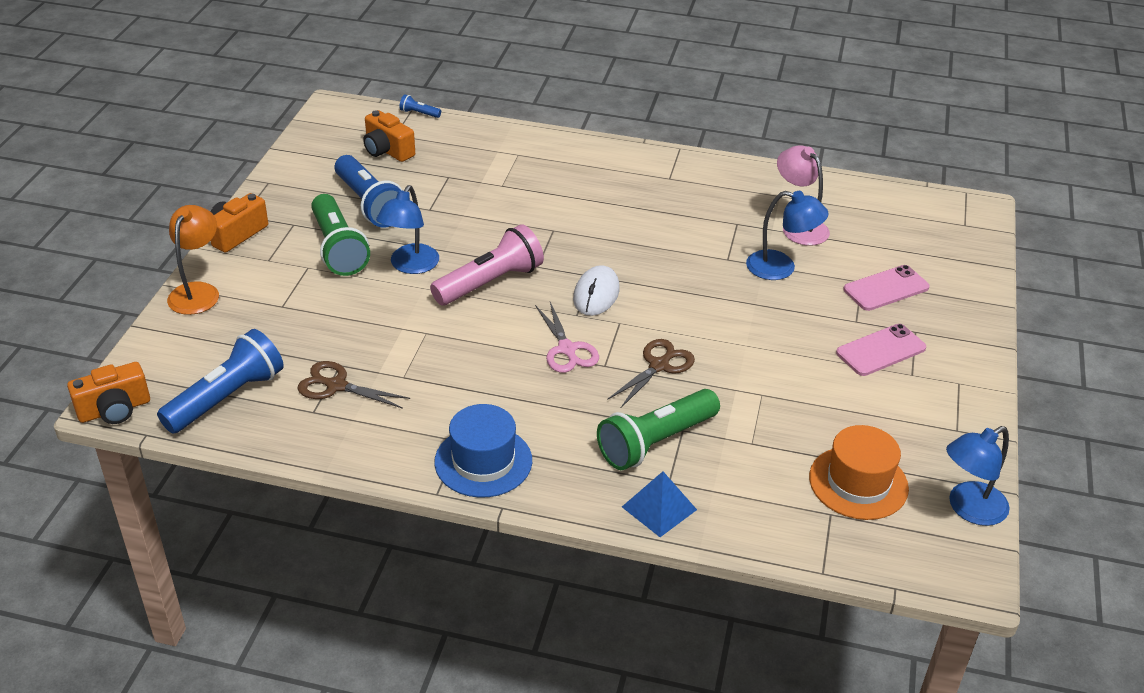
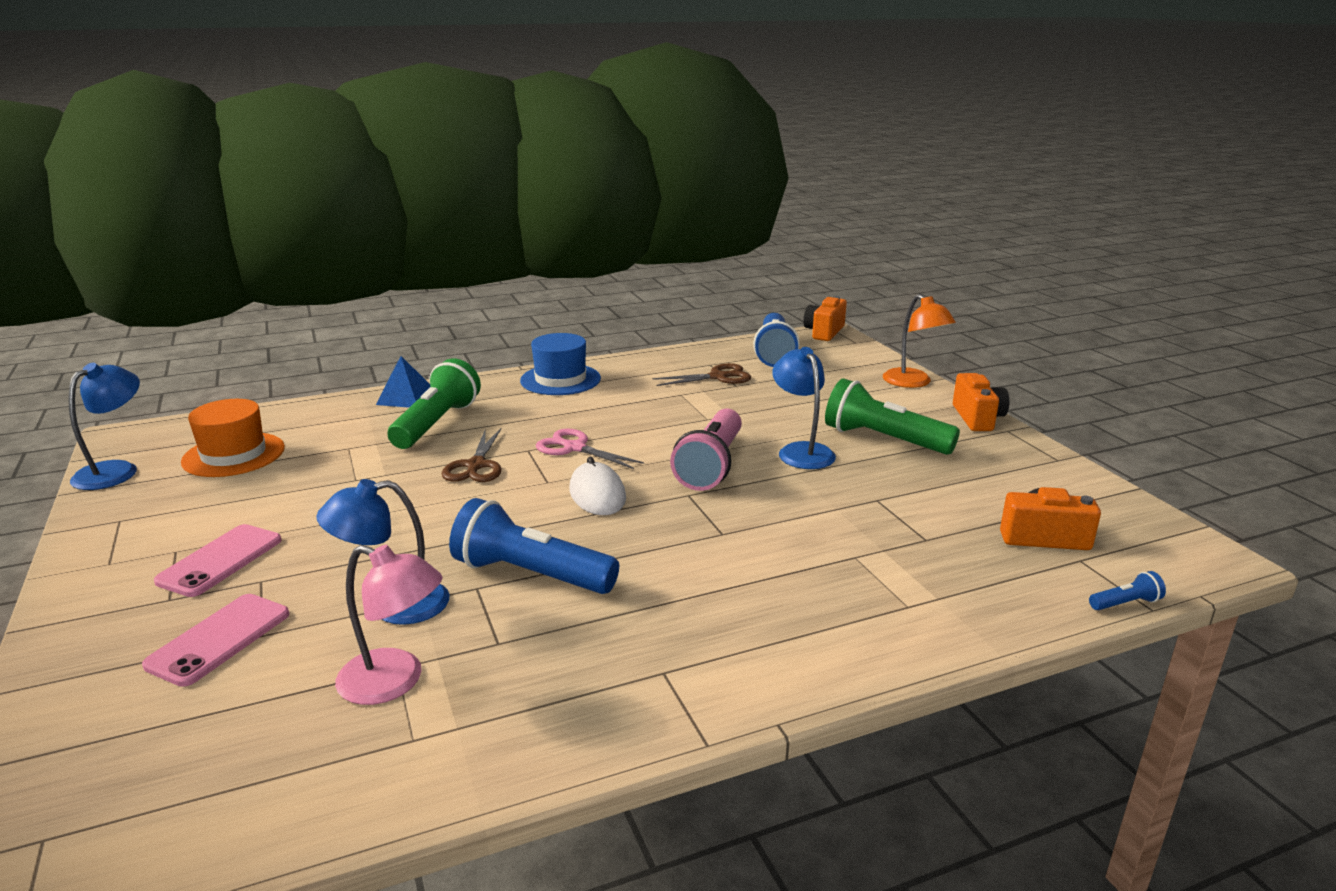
camera: 145 degrees right, 15 degrees down
blue flashlight [335,155,403,228] -> blue flashlight moved to [449,498,619,594]

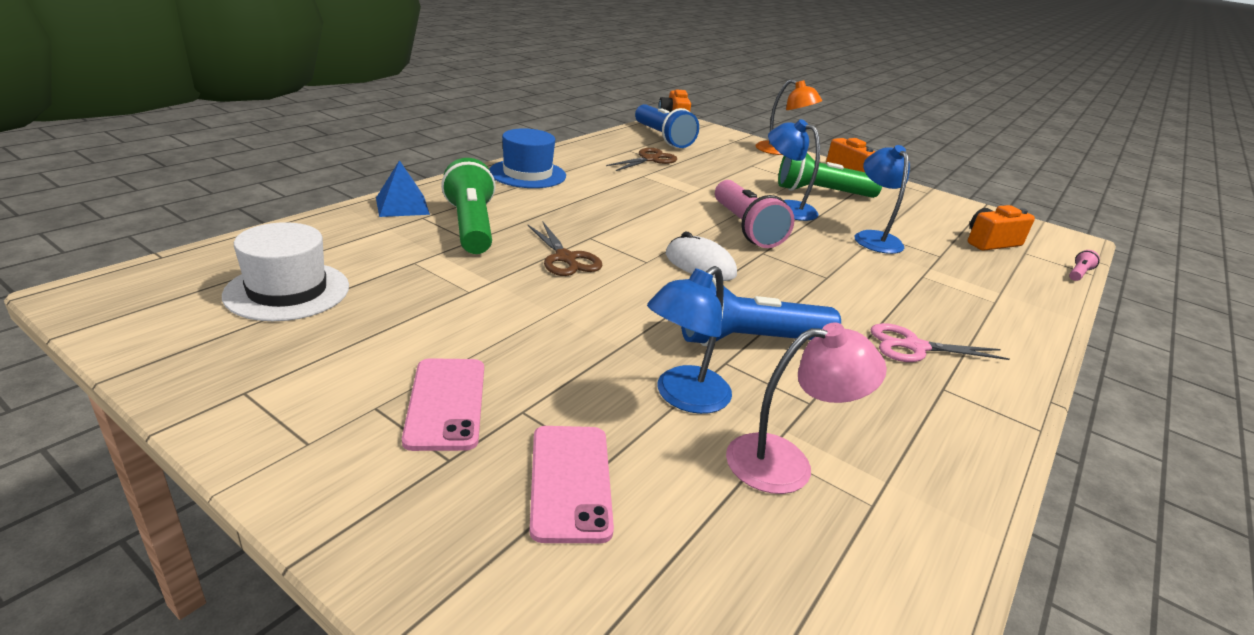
camera: 35 degrees left, 5 degrees up
blue lamp [68,363,140,490] -> blue lamp moved to [855,145,910,254]
orange hat [181,399,285,477] -> white hat [222,222,349,321]
pink scissors [536,429,644,469] -> pink scissors moved to [871,323,1010,362]
blue flashlight [1089,571,1166,610] -> pink flashlight [1069,250,1100,281]

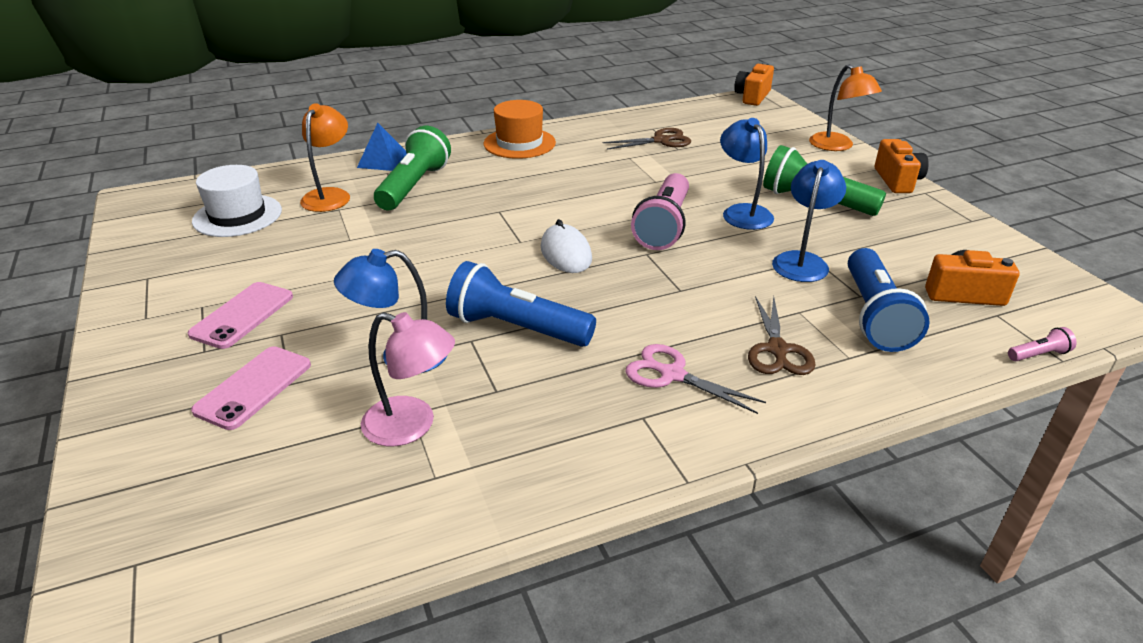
camera: 35 degrees right, 5 degrees up
blue hat [489,128,566,188] -> orange hat [484,100,556,159]
brown scissors [527,222,602,276] -> brown scissors moved to [748,296,816,375]
blue flashlight [635,104,699,148] -> blue flashlight moved to [848,248,930,352]
none -> orange lamp [300,103,350,212]

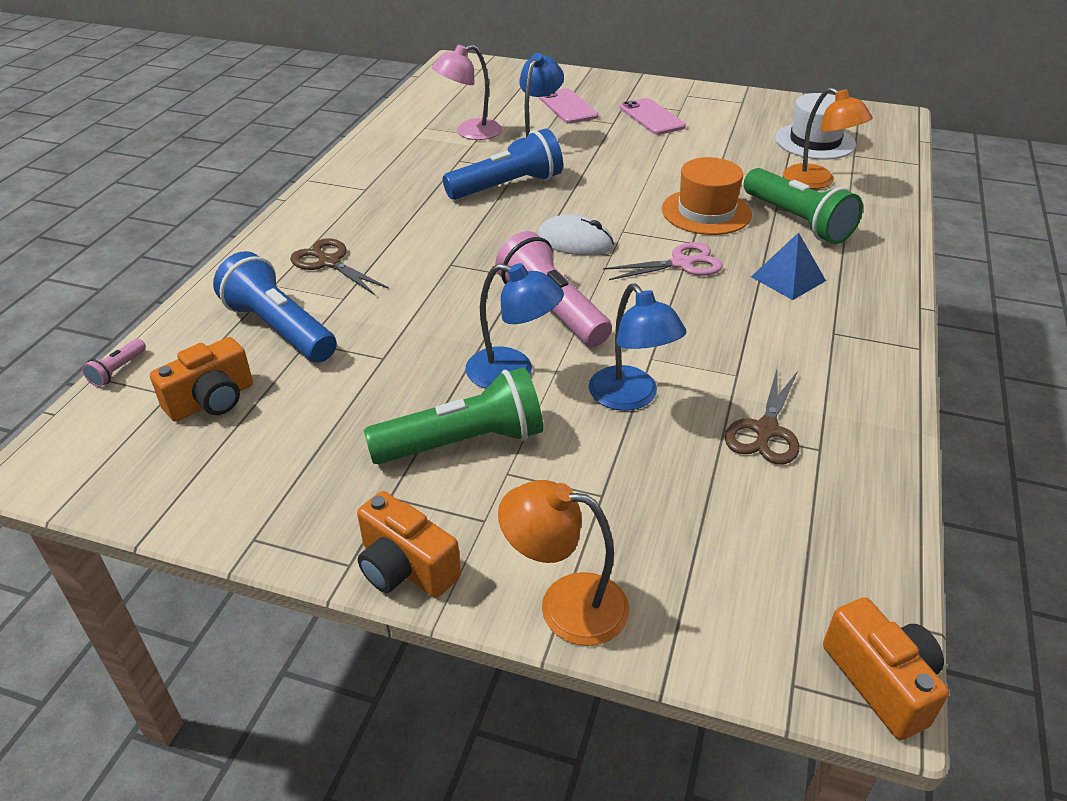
camera: 130 degrees right, 5 degrees up
blue pyramid [357,123,407,171] -> blue pyramid moved to [751,232,826,300]
orange hat [484,100,556,159] -> orange hat moved to [662,157,752,235]
pink scissors [625,344,766,414] -> pink scissors moved to [603,242,723,280]
blue lamp [772,160,846,282] -> blue lamp moved to [589,284,686,411]

